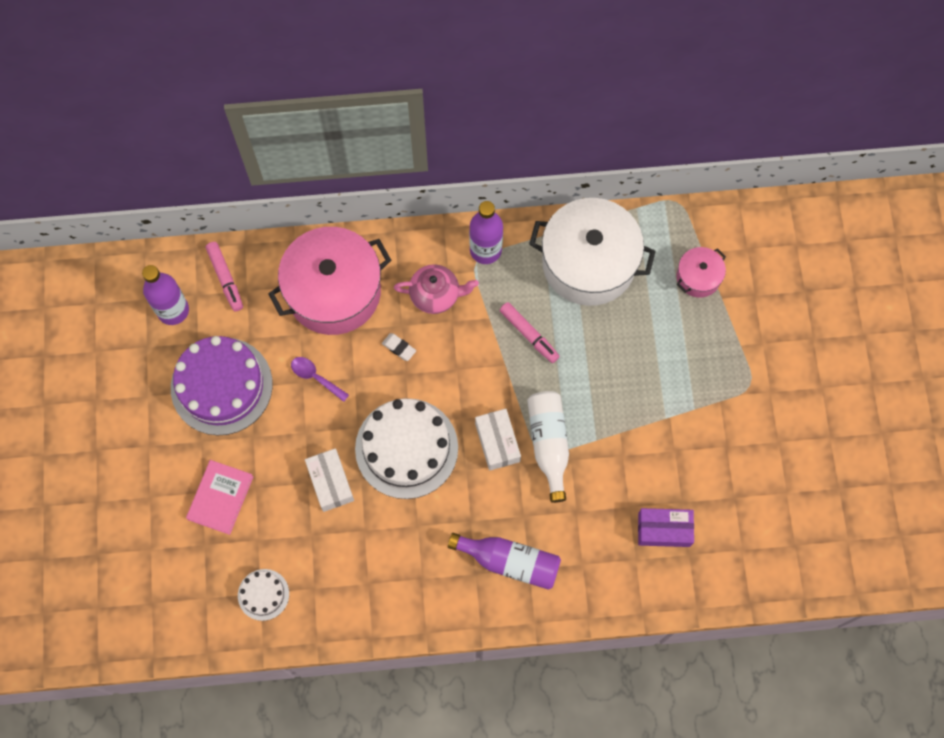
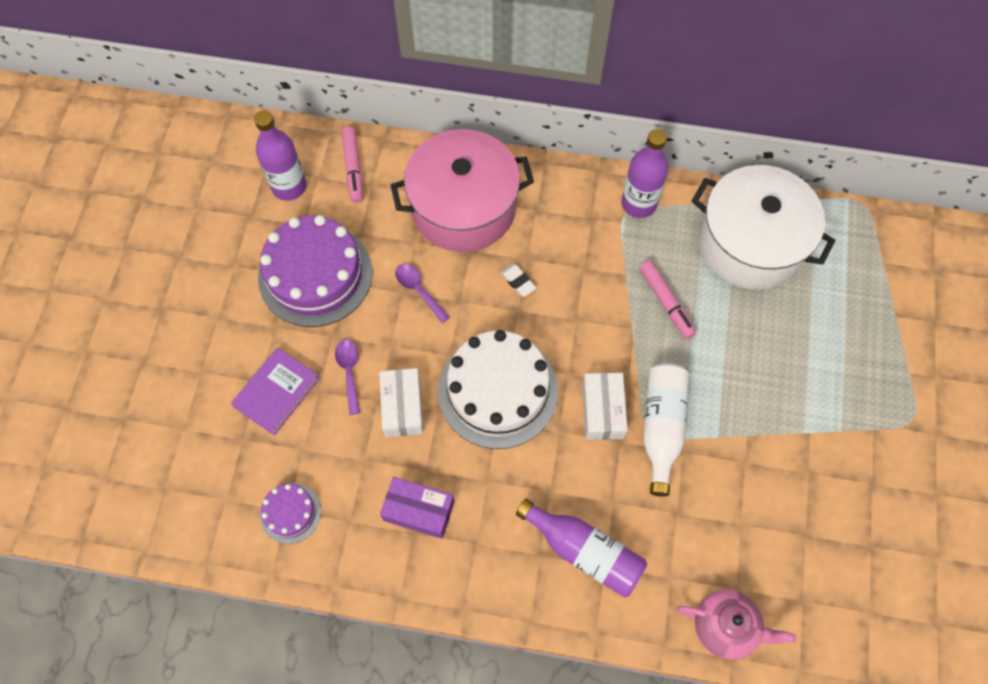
camera: 15 degrees right, 5 degrees down
pink book [186,460,254,535] -> purple book [231,347,320,435]
white cake [238,569,289,621] -> purple cake [260,483,321,544]
pink teapot [394,264,479,314] -> pink teapot moved to [677,589,796,660]
purple box [638,508,694,547] -> purple box moved to [380,477,455,539]
pink pot [676,247,726,298] -> none
none -> purple spoon [335,339,360,415]

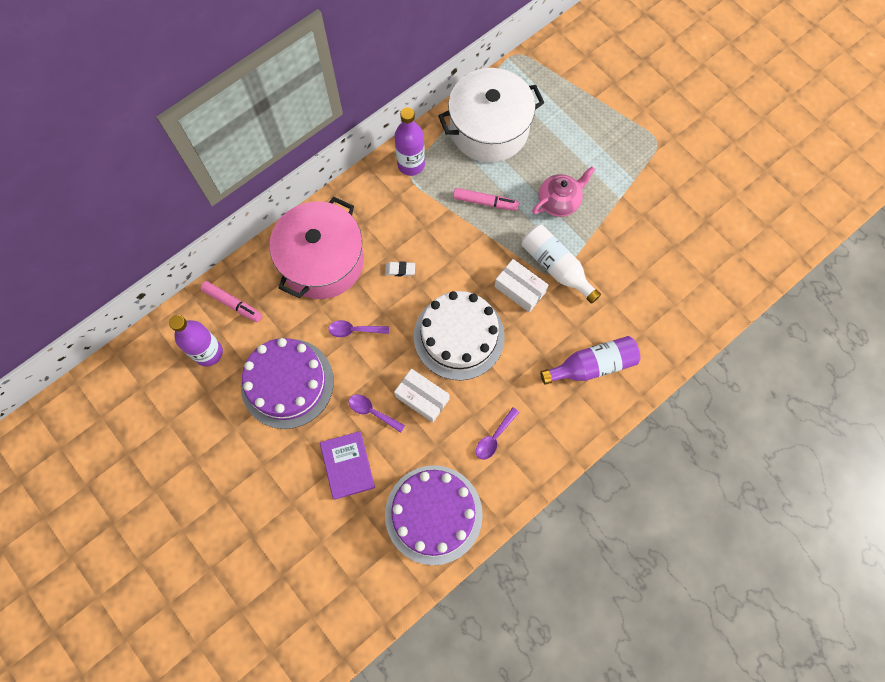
camera: 50 degrees left, 5 degrees up
purple cake [260,483,321,544] -> purple cake [385,465,483,565], size x2.07
purple box [380,477,455,539] -> purple spoon [476,407,519,460]
pink teapot [677,589,796,660] -> pink teapot moved to [532,167,595,217]

